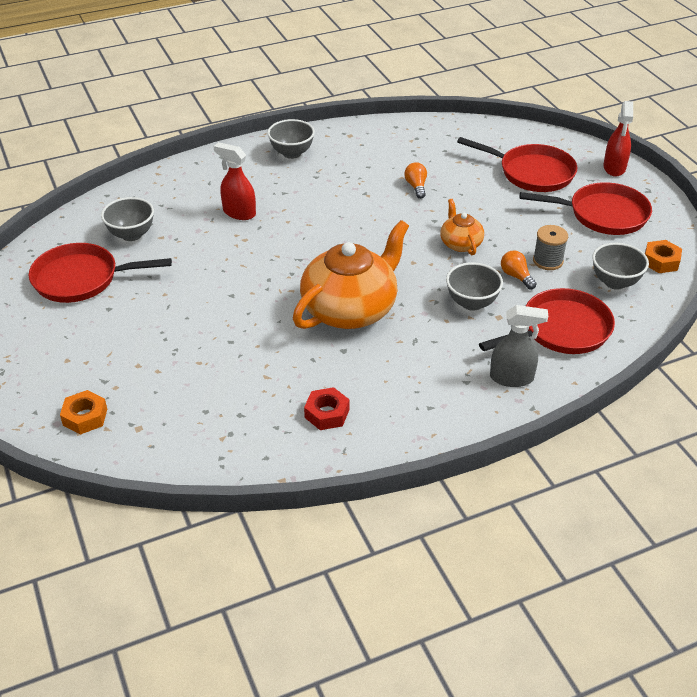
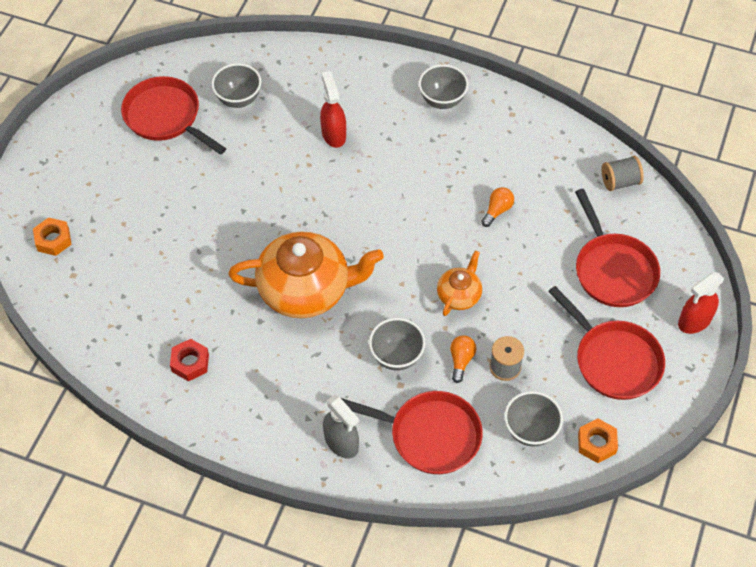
camera: 45 degrees right, 15 degrees up
none -> grey spool [601,156,644,191]

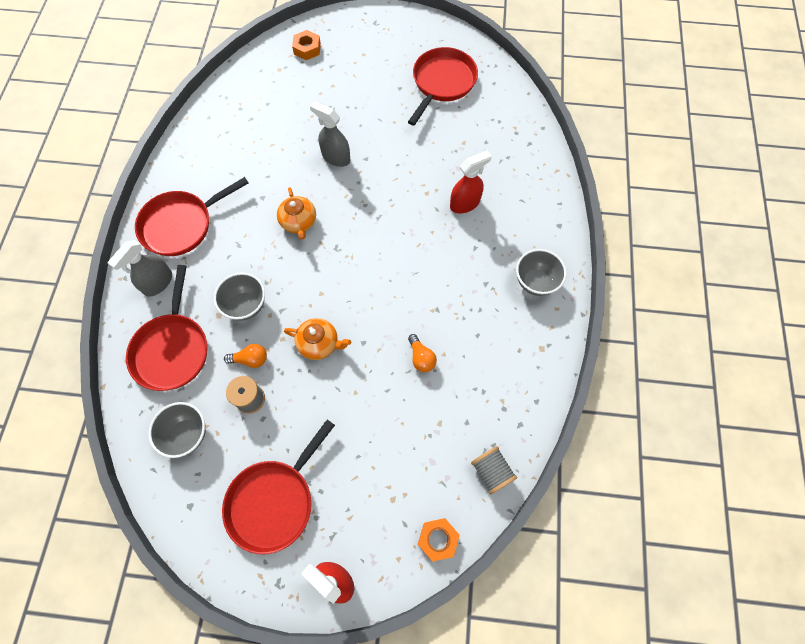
camera: 75 degrees right, 10 degrees up
red nut [170,339,209,381] -> none
grey bowl [212,63,261,108] -> none
orange teapot [229,231,384,318] -> orange teapot [277,187,316,240], size x0.49
orange light bulb [481,187,514,227] -> orange light bulb turned 45 degrees clockwise [408,334,437,372]
red pan [575,189,660,307] -> red pan moved to [135,177,248,256]
orange nut [578,419,618,463] -> orange nut moved to [418,518,460,562]
none -> grey spray bottle [310,101,350,167]

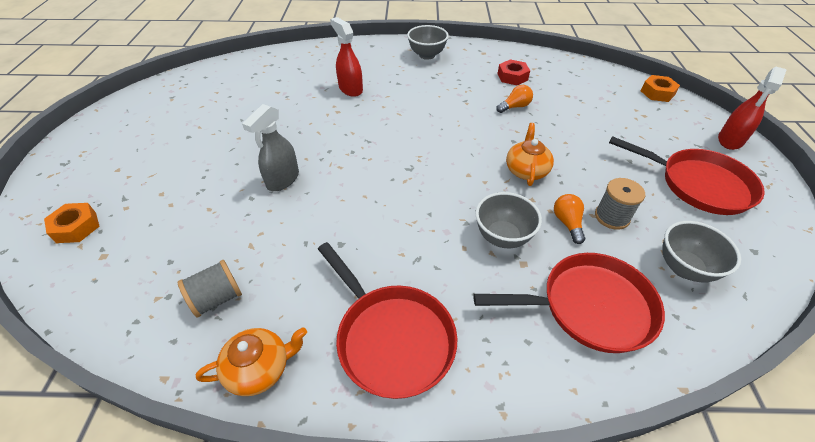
camera: 95 degrees left, 20 degrees down
grey spray bottle [108,240,172,297] -> none
orange teapot [277,187,316,240] -> orange teapot moved to [196,327,307,396]
red pan [408,47,478,126] -> none
grey spool [471,446,517,495] -> grey spool moved to [178,260,242,318]
none -> red nut [498,59,530,85]

